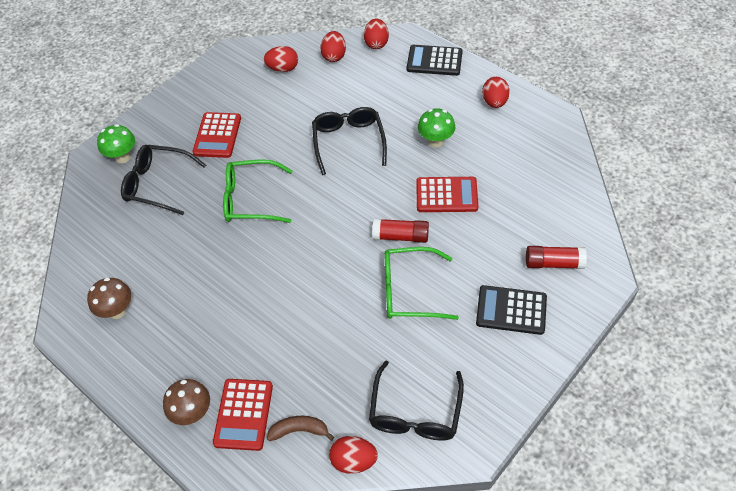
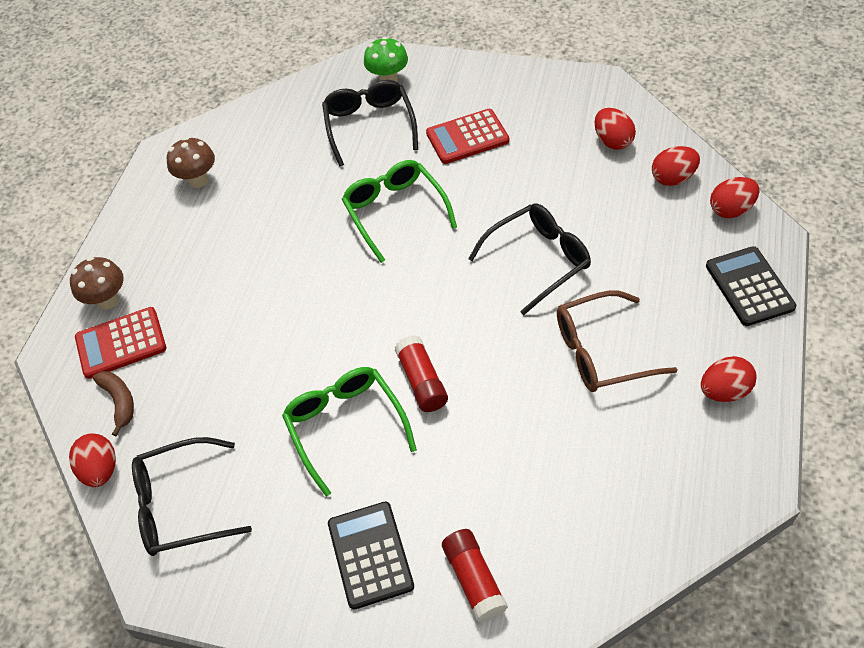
camera: 65 degrees right, 0 degrees up
red calculator [416,177,478,212] -> none
green mushroom [418,108,455,148] -> brown glasses [557,290,677,392]

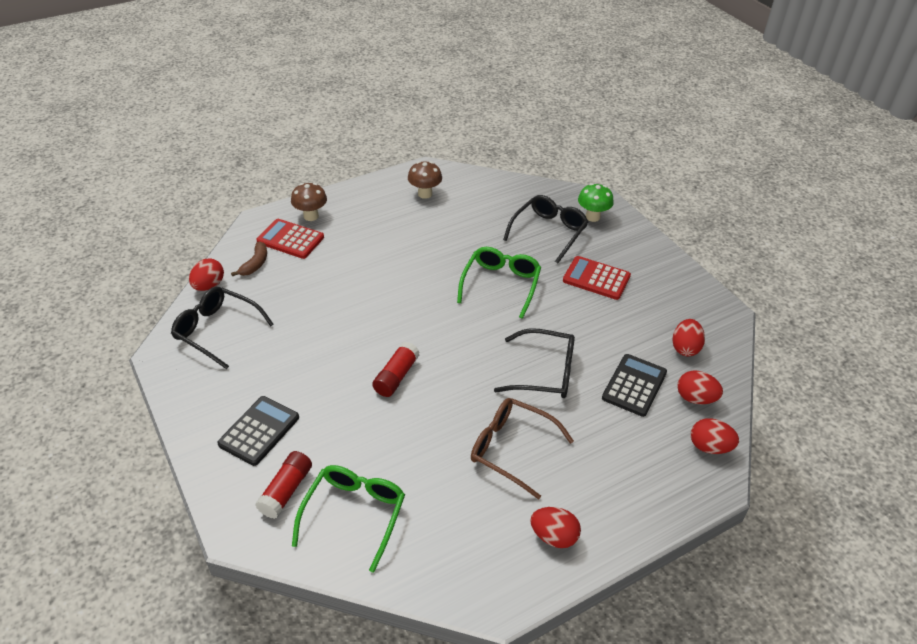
camera: 40 degrees right, 10 degrees down
green glasses [282,367,417,497] -> green glasses moved to [292,465,405,573]
black calculator [706,246,796,326] -> black calculator moved to [602,354,667,417]

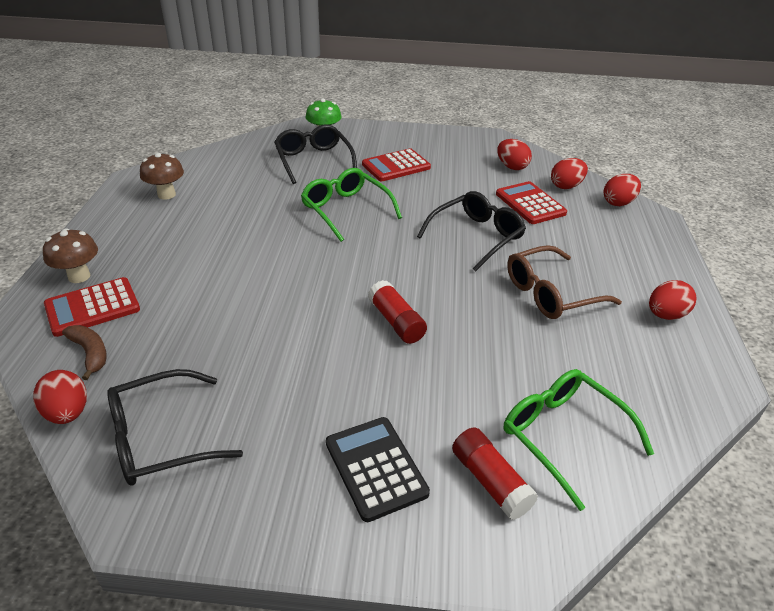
camera: 55 degrees left, 5 degrees down
black calculator [602,354,667,417] -> red calculator [496,181,567,224]

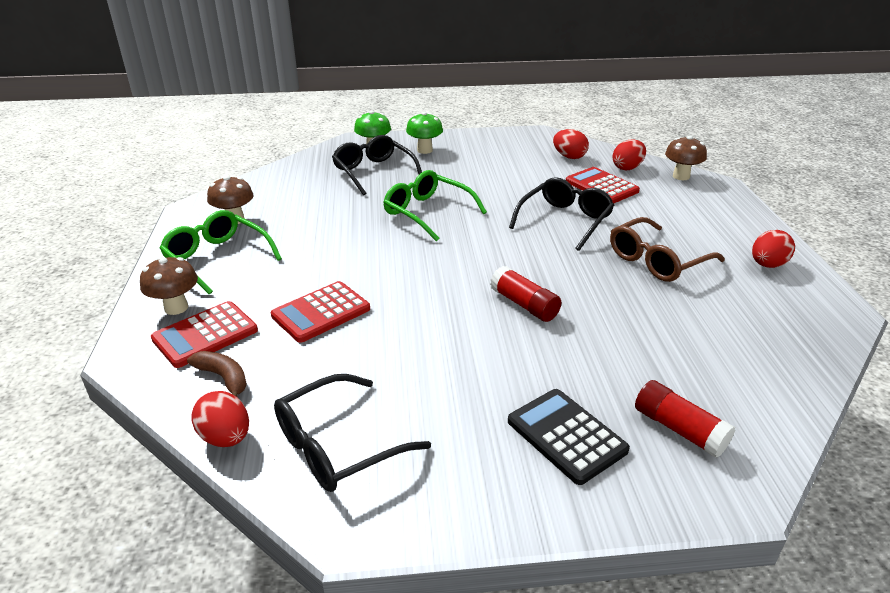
camera: 10 degrees left, 5 degrees down
red calculator [362,148,431,181] -> red calculator moved to [271,281,370,343]
green glasses [504,369,654,511] -> green glasses moved to [159,210,282,295]
red egg [604,174,641,206] -> brown mushroom [665,136,707,180]
none -> green mushroom [406,112,443,154]

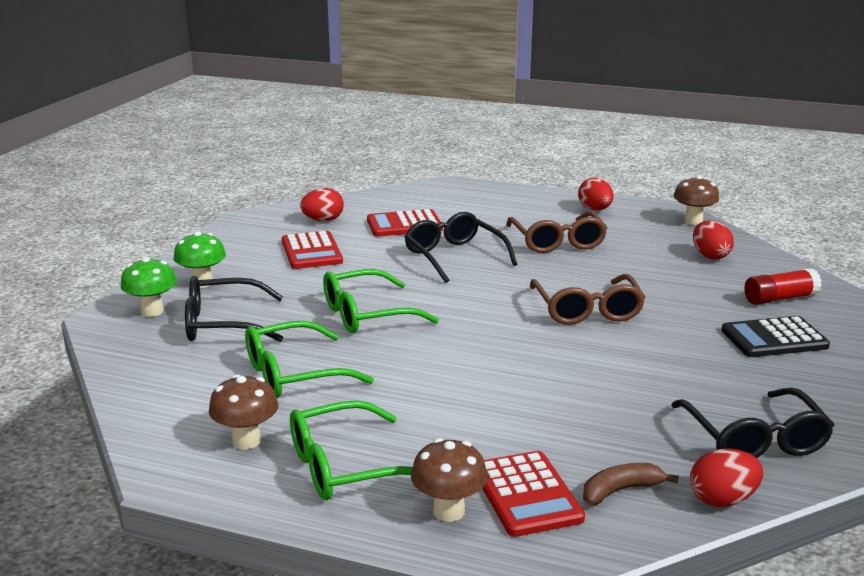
camera: 65 degrees left, 10 degrees down
red calculator [271,281,370,343] -> red calculator moved to [282,231,343,269]
red glue stick [490,266,561,322] -> brown glasses [530,274,646,325]
red egg [612,139,646,170] -> red egg moved to [693,220,734,259]
brown mushroom [665,136,707,180] -> brown mushroom moved to [674,175,719,225]
none -> green glasses [245,321,374,398]

